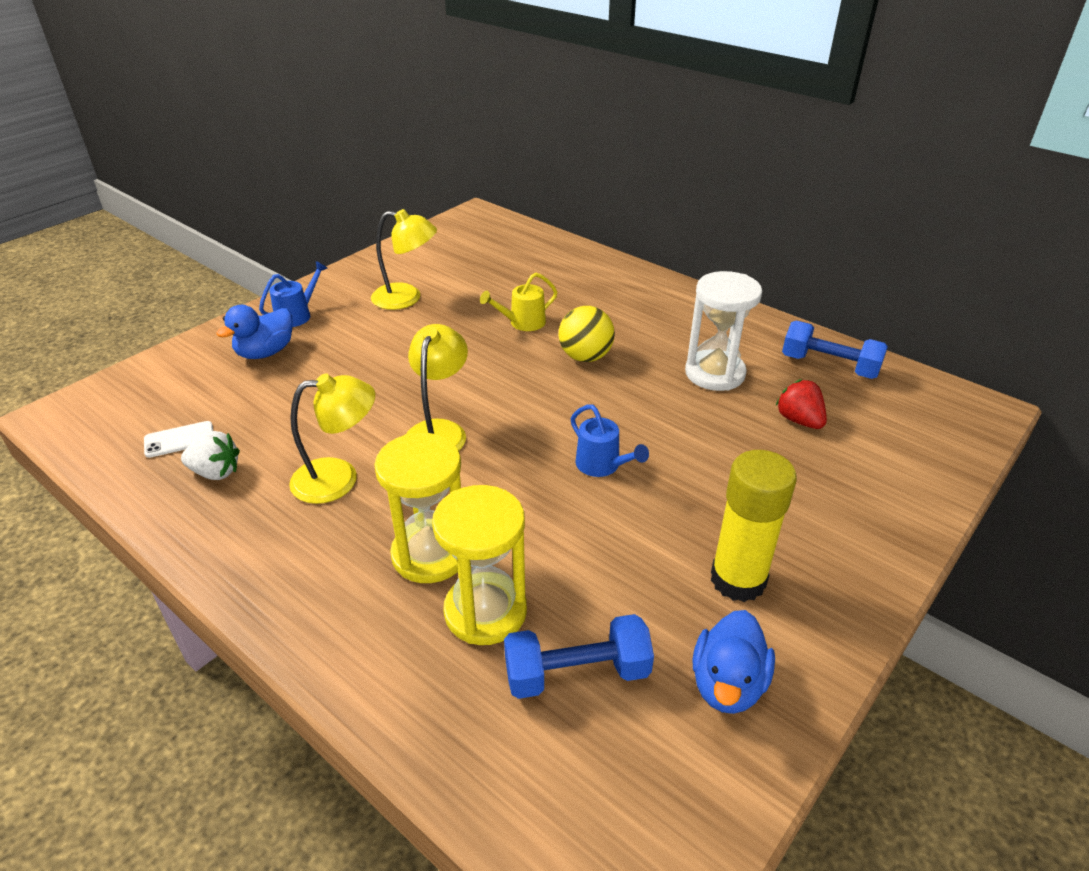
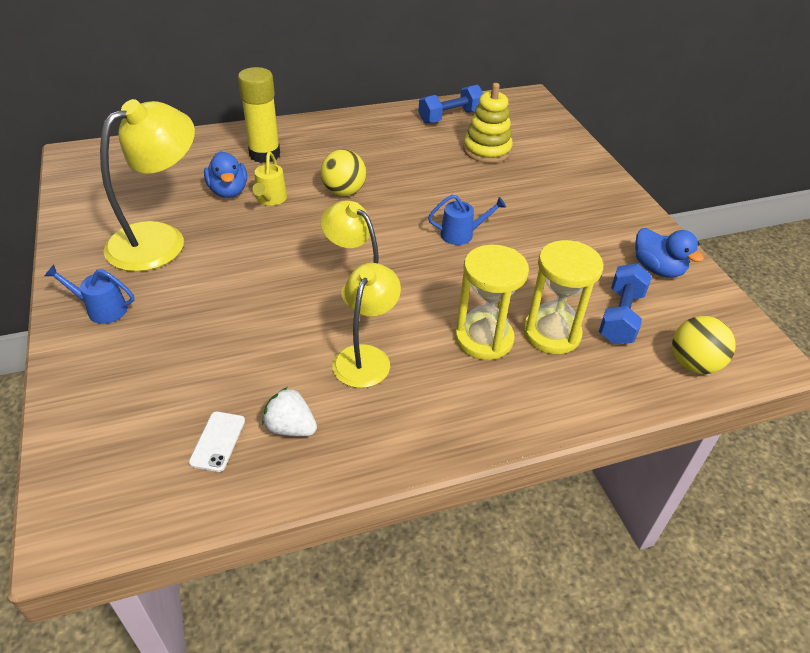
camera: 60 degrees left, 5 degrees up
white strawberry [181,431,240,480] -> white strawberry turned 105 degrees counterclockwise [262,387,317,436]
blue duck [216,305,293,359] -> blue duck moved to [204,151,247,198]
blue watering can [259,261,328,327] -> blue watering can turned 60 degrees counterclockwise [45,265,134,324]
yellow lamp [371,209,437,310] -> yellow lamp [100,99,195,272], size x1.56
white hourglass [685,271,762,391] -> none
yellow glue stick [711,450,797,602] -> yellow glue stick moved to [238,67,280,163]
red strawberry [776,379,827,429] -> yellow stacking toy [463,83,513,163]
none -> yellow ball [672,316,736,374]

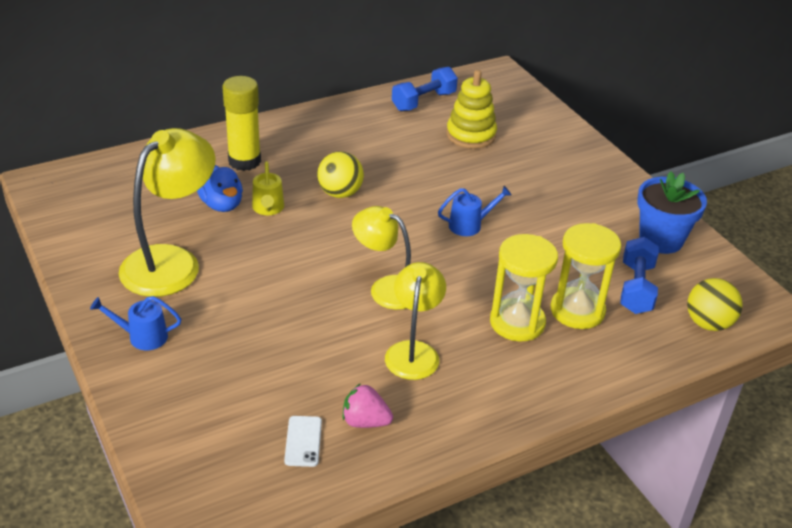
camera: 10 degrees left, 5 degrees down
white strawberry [262,387,317,436] -> pink strawberry [342,383,393,428]
blue duck [635,228,704,278] -> blue flower pot [637,172,707,254]

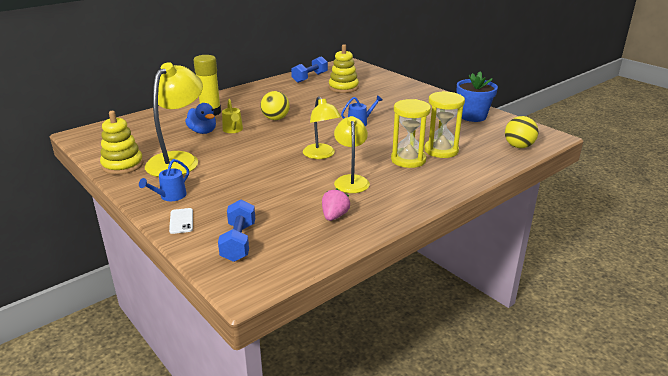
camera: 10 degrees left, 10 degrees down
blue watering can [90,296,181,350] -> blue watering can turned 45 degrees counterclockwise [139,159,189,201]
white phone [284,416,322,467] -> white phone moved to [169,208,193,234]
pink strawberry [342,383,393,428] -> pink strawberry turned 105 degrees clockwise [322,189,350,221]
yellow lamp [352,206,411,310] -> yellow lamp turned 135 degrees counterclockwise [303,96,341,159]
blue dumbbell [620,237,659,314] -> blue dumbbell moved to [218,199,255,262]
none -> yellow stacking toy [100,111,144,175]

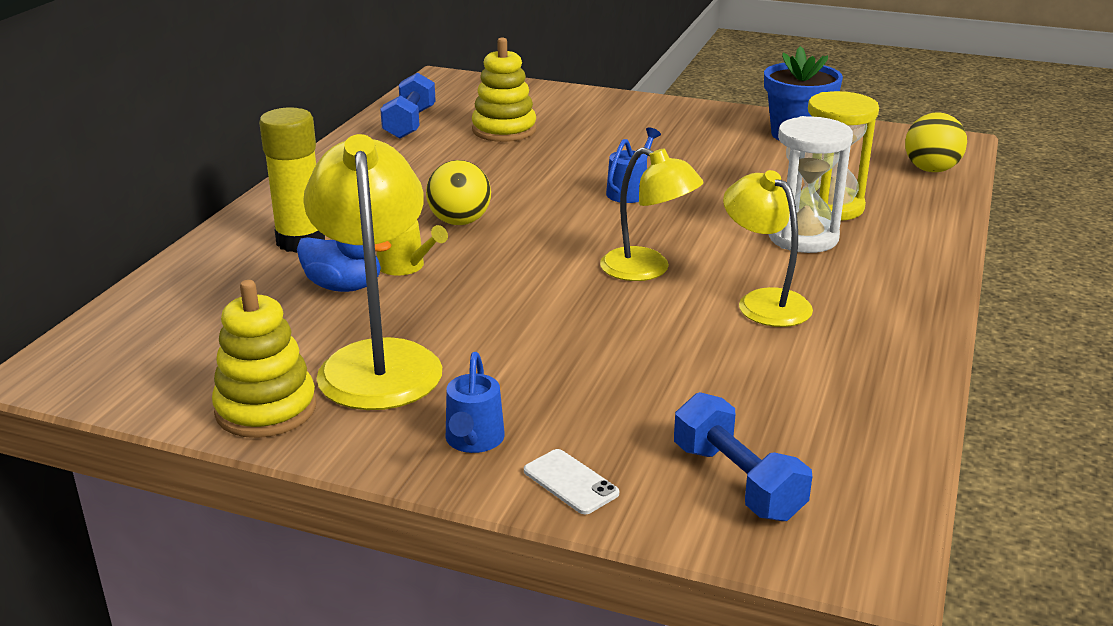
camera: 30 degrees left, 0 degrees up
pink strawberry [322,189,350,221] -> none
yellow hourglass [391,99,431,168] -> white hourglass [768,116,853,253]

